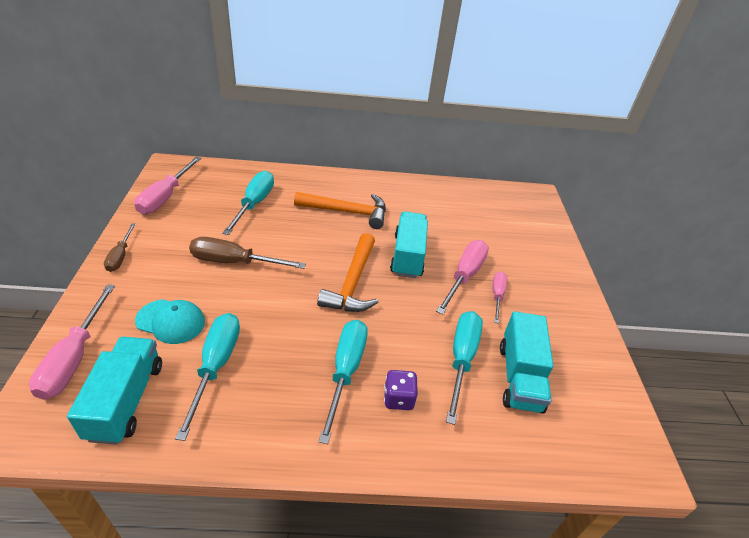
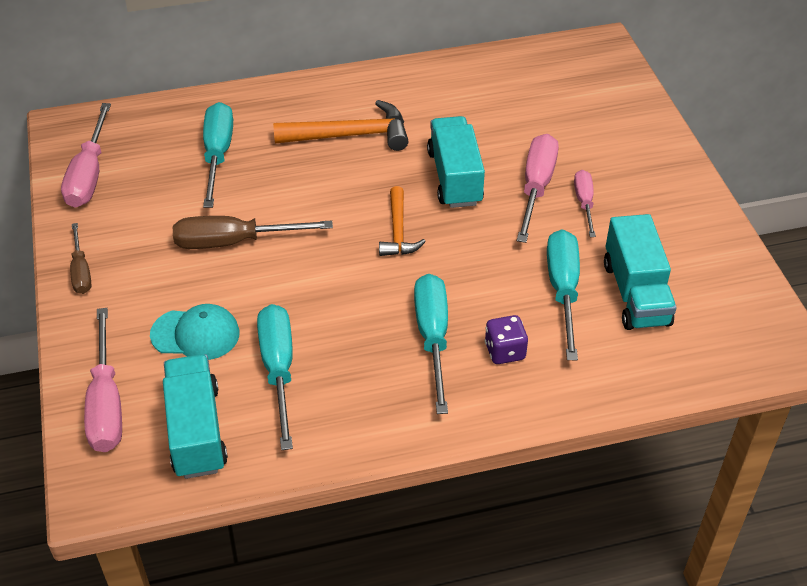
camera: 10 degrees left, 5 degrees up
orange hammer [317,233,379,312] -> orange hammer [379,186,426,256], size x0.63

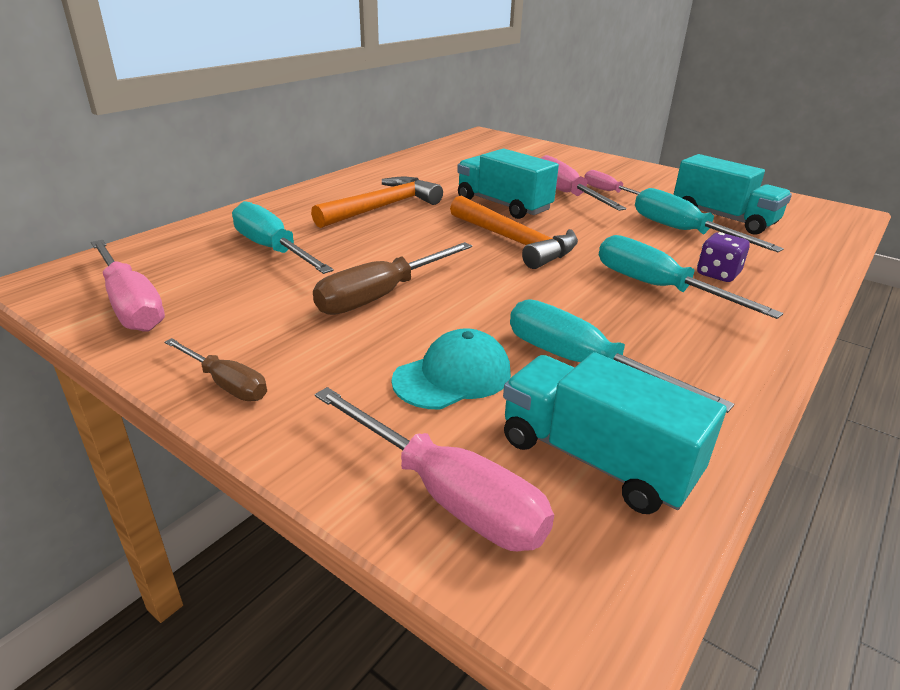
camera: 40 degrees left, 15 degrees down
orange hammer [379,186,426,256] -> orange hammer [450,196,578,269], size x1.59

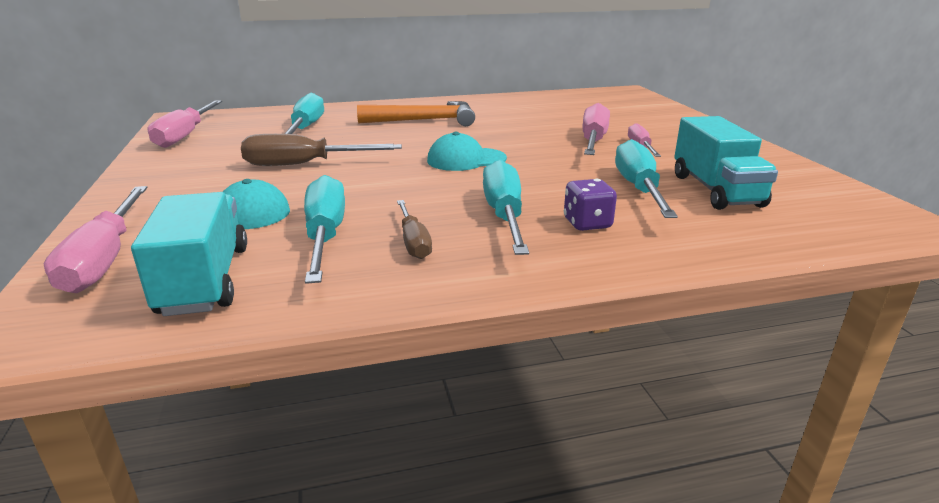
camera: 40 degrees right, 5 degrees down
brown screwdriver [164,338,267,401] -> brown screwdriver moved to [397,200,432,259]
orange hammer [450,196,578,269] -> turquoise cap [427,132,507,171]
turquoise truck [457,149,559,219] -> none

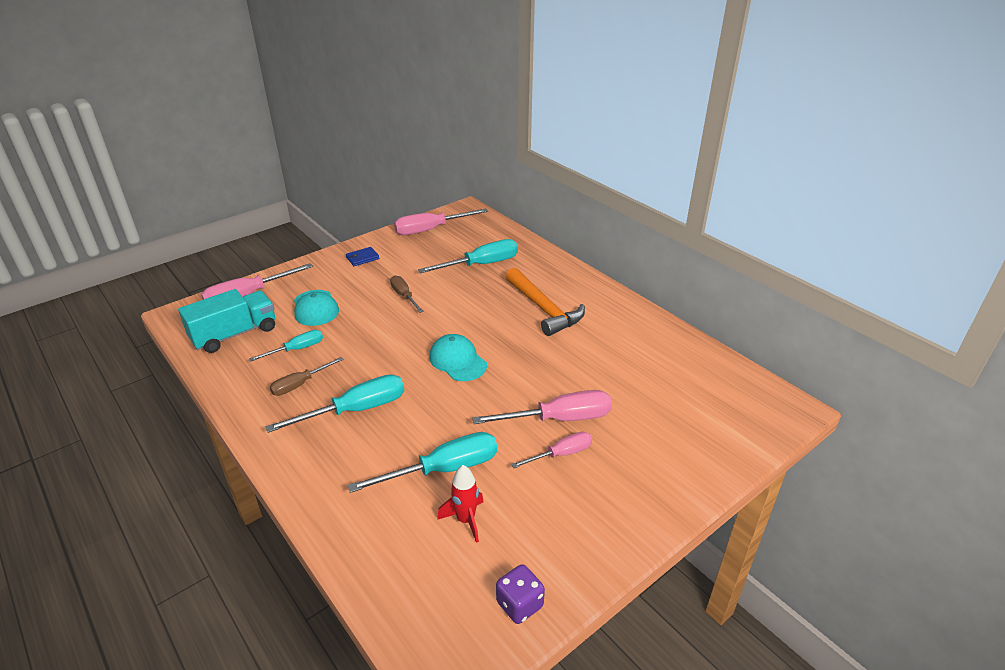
camera: 65 degrees right, 10 degrees up
brown screwdriver [241,134,402,166] -> brown screwdriver [390,275,423,313], size x0.60
turquoise screwdriver [304,175,345,284] -> turquoise screwdriver [249,330,323,362], size x0.60
purple dice [564,179,617,231] -> purple dice moved to [496,564,545,624]
turquoise truck [674,116,778,210] -> red rocket [437,465,484,543]
none -> blue wallet [346,247,379,266]

